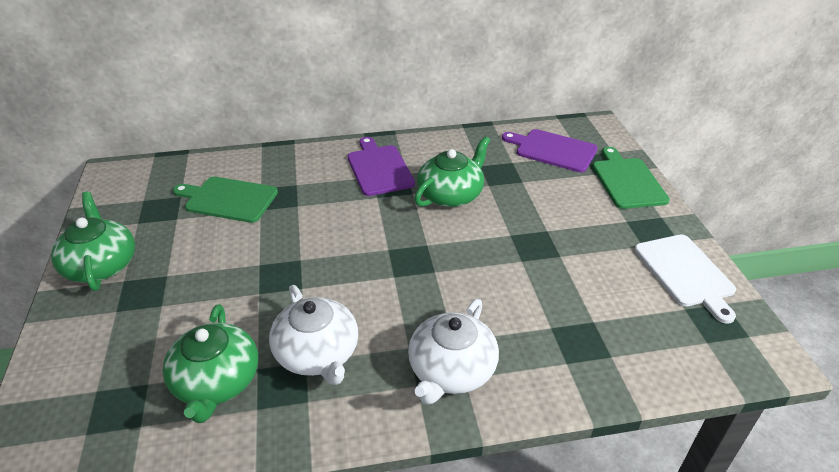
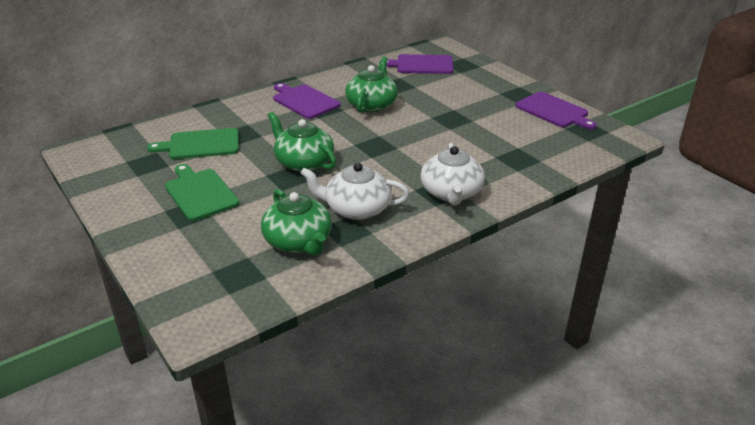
camera: 25 degrees left, 5 degrees down
green teapot [51,192,135,291] -> green teapot moved to [268,112,336,172]
white teapot [269,285,358,385] -> white teapot turned 150 degrees clockwise [300,162,409,220]
green cutting board [593,147,670,209] -> green cutting board moved to [165,164,239,221]
white cutting board [634,234,736,324] -> purple cutting board [515,92,597,130]

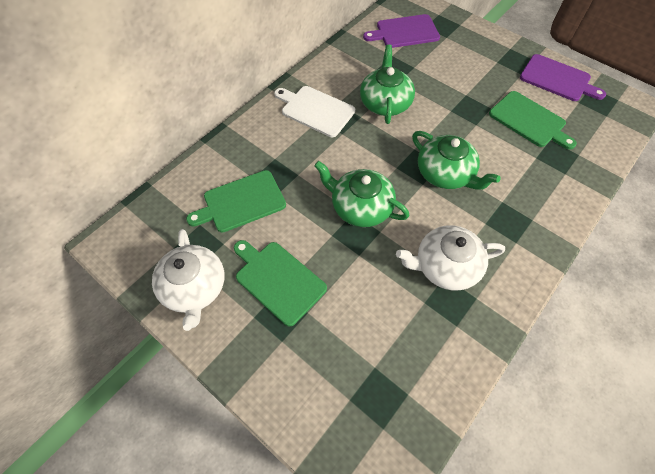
camera: 15 degrees left, 25 degrees up
green teapot [261,189,332,256] -> green teapot moved to [412,131,500,190]
purple cutting board [273,83,341,119] -> white cutting board [274,86,355,137]
white teapot [421,143,485,205] -> white teapot moved to [152,229,224,331]
none -> green cutting board [489,91,577,150]

